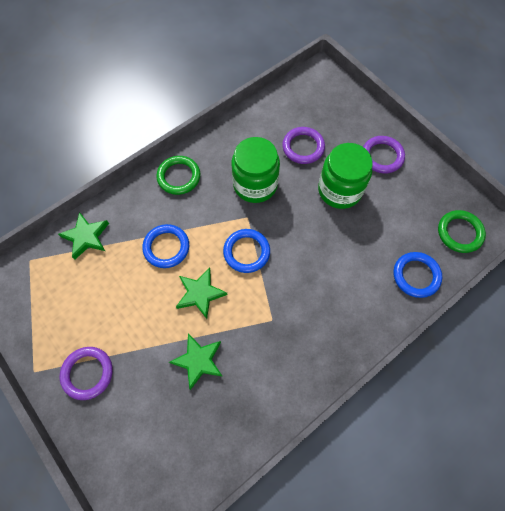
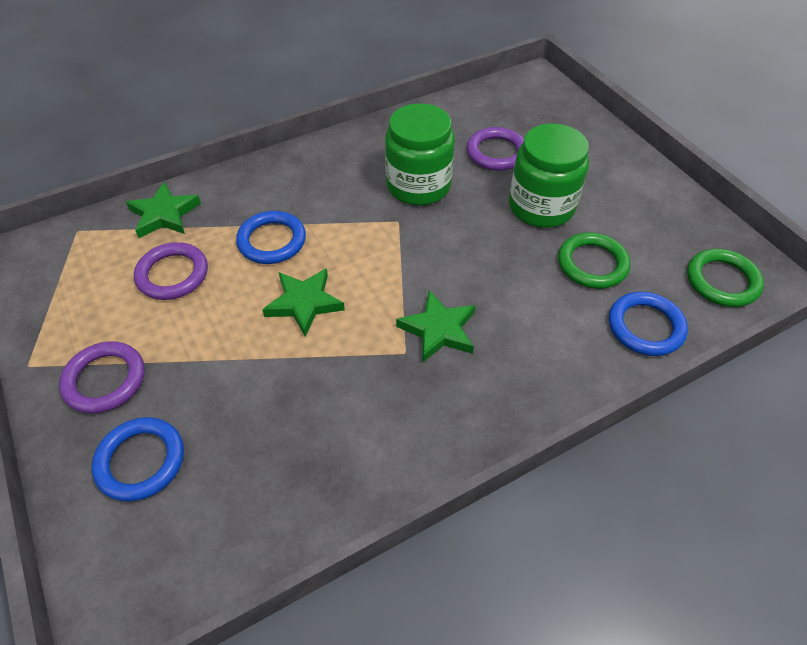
camera: 10 degrees right, 15 degrees down
green ring [156,156,200,195] -> green ring moved to [558,233,631,289]
green star [169,333,223,390] -> green star moved to [396,290,475,363]
blue ring [223,229,270,273] -> blue ring moved to [91,417,184,501]
purple ring [363,136,405,174] -> purple ring moved to [134,242,208,300]

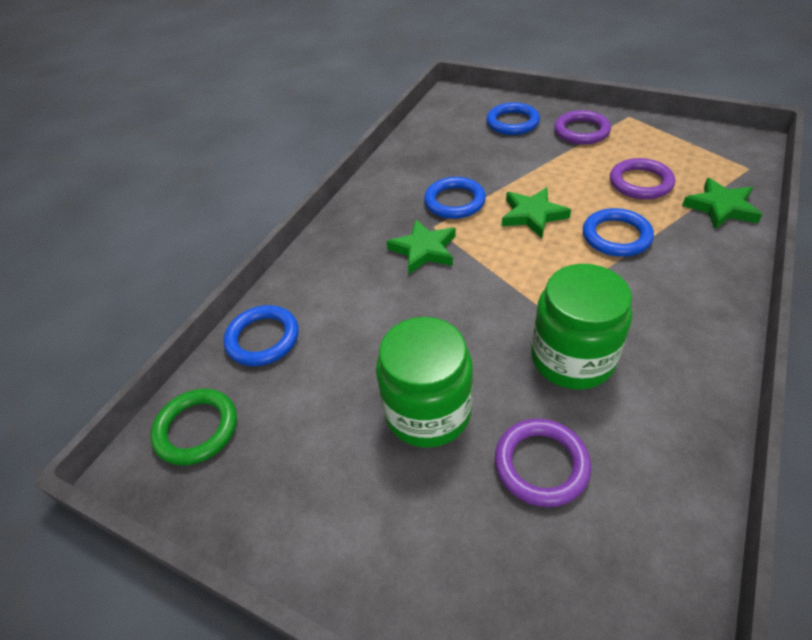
camera: 150 degrees right, 5 degrees down
green ring [558,233,631,289] -> none
none -> blue ring [424,177,486,219]

